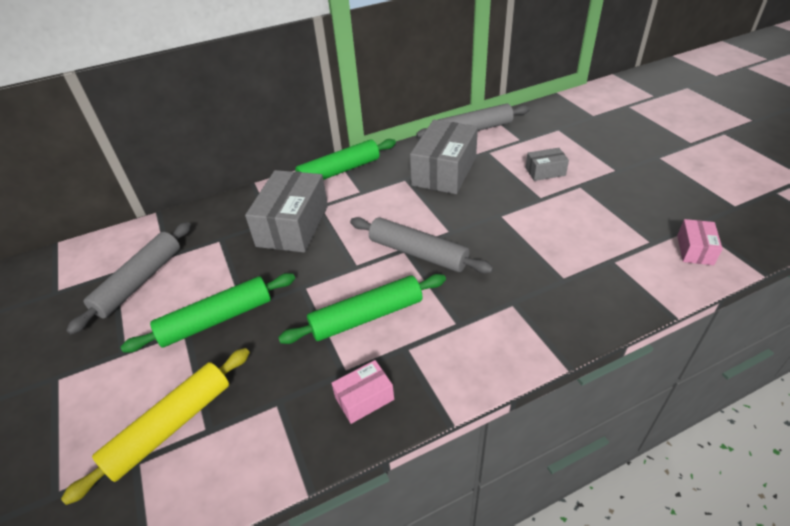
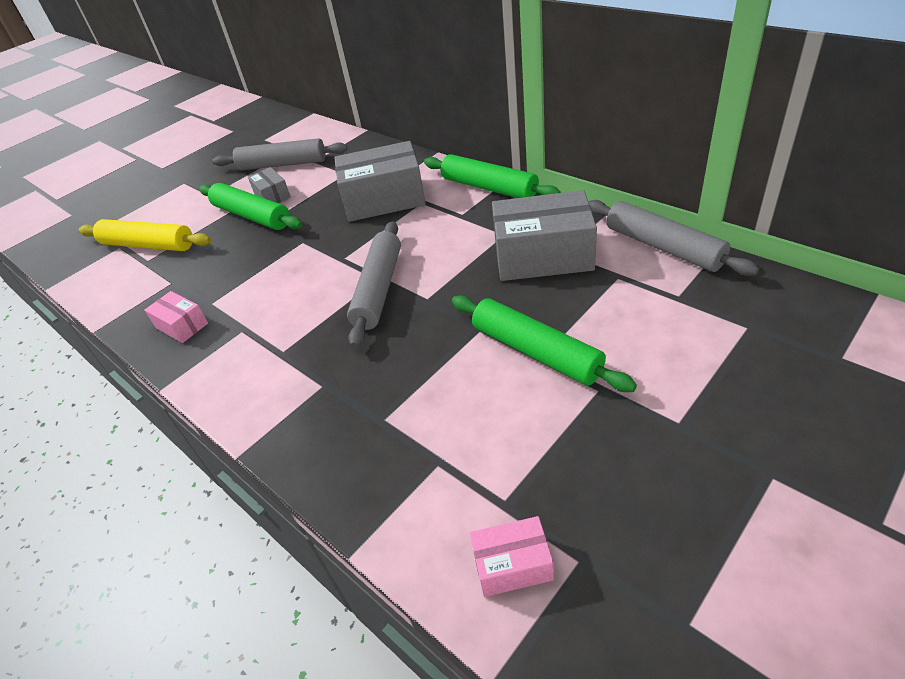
camera: 70 degrees right, 0 degrees up
green rolling pin [278,274,446,344] -> green rolling pin moved to [452,296,637,392]
grey box [526,148,569,181] -> grey box moved to [248,167,291,203]

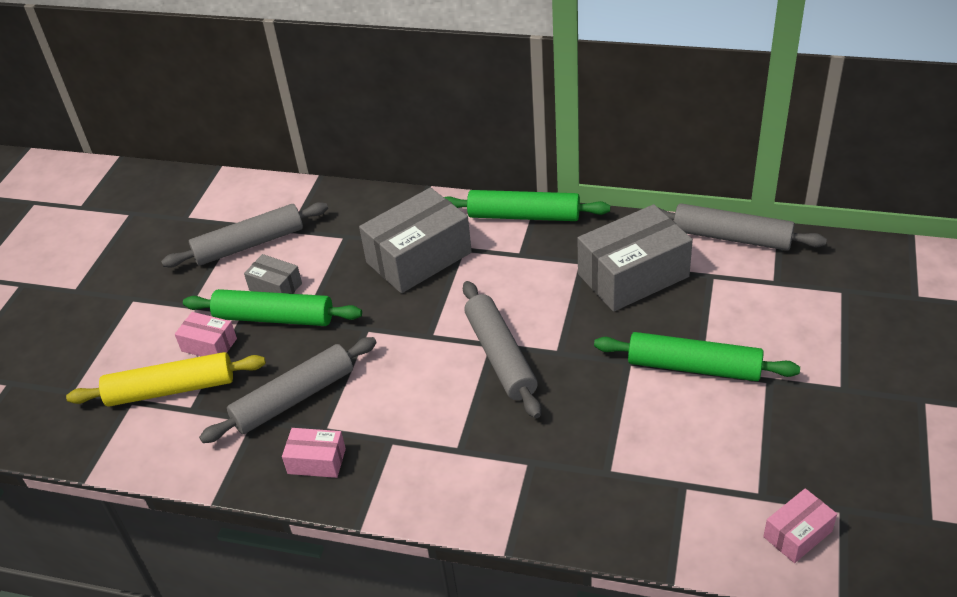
camera: 30 degrees left, 0 degrees up
none -> pink box [175,312,237,356]
none -> grey rolling pin [199,337,377,443]

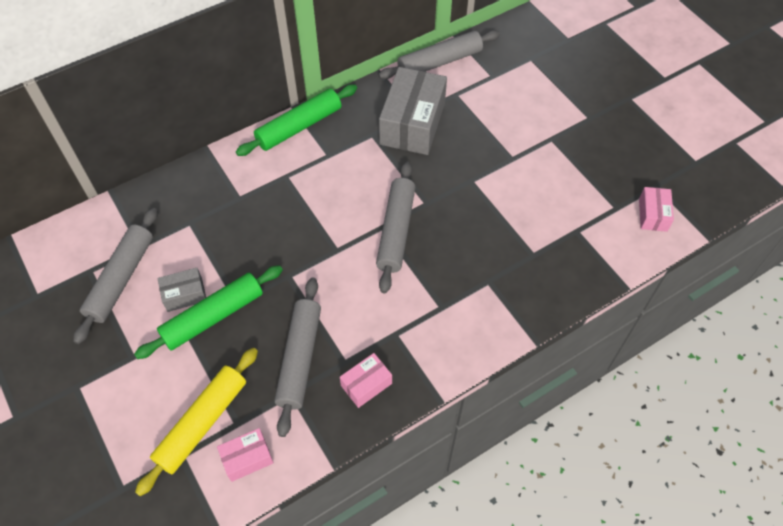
camera: 50 degrees left, 15 degrees up
pink box [175,312,237,356] -> pink box moved to [217,428,274,482]
grey box [359,188,472,293] -> none
grey rolling pin [463,281,541,418] -> grey rolling pin turned 75 degrees clockwise [376,161,416,293]
green rolling pin [594,332,800,381] -> none

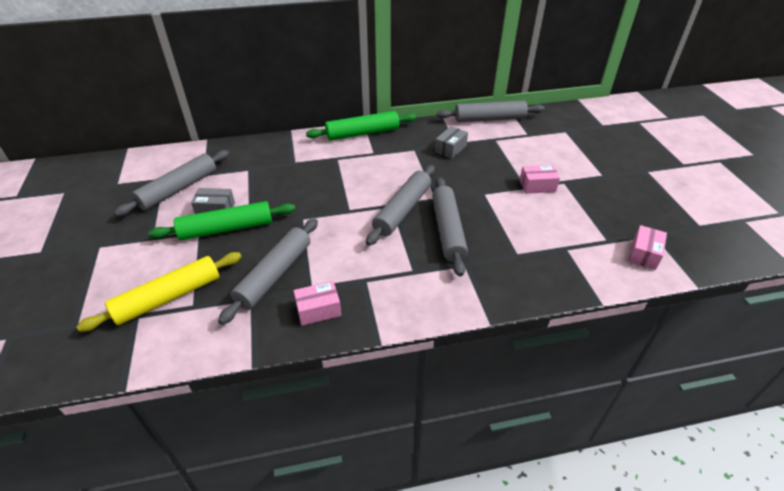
camera: 20 degrees right, 15 degrees down
pink box [217,428,274,482] -> pink box moved to [520,165,560,194]
grey box [379,67,447,155] -> grey box [435,126,468,159], size x0.49
none -> grey rolling pin [432,177,468,277]

